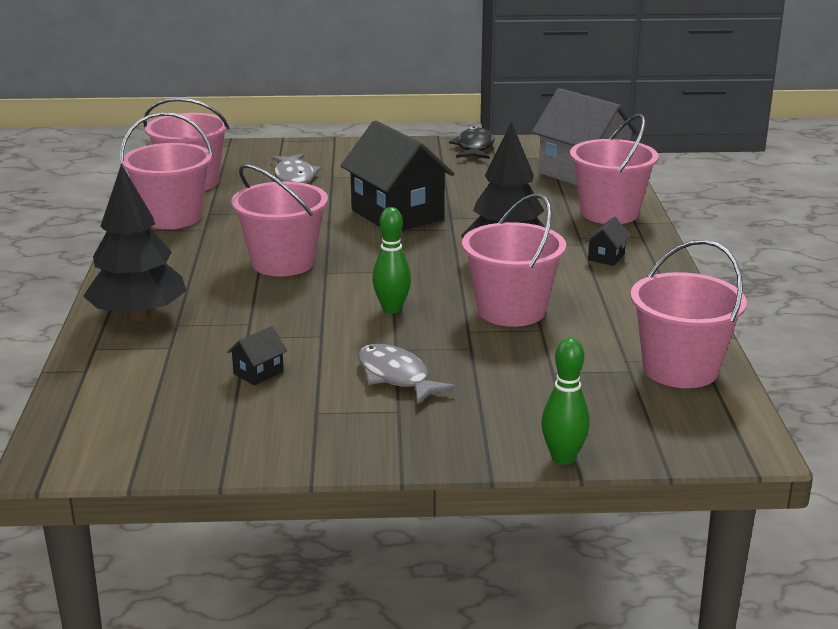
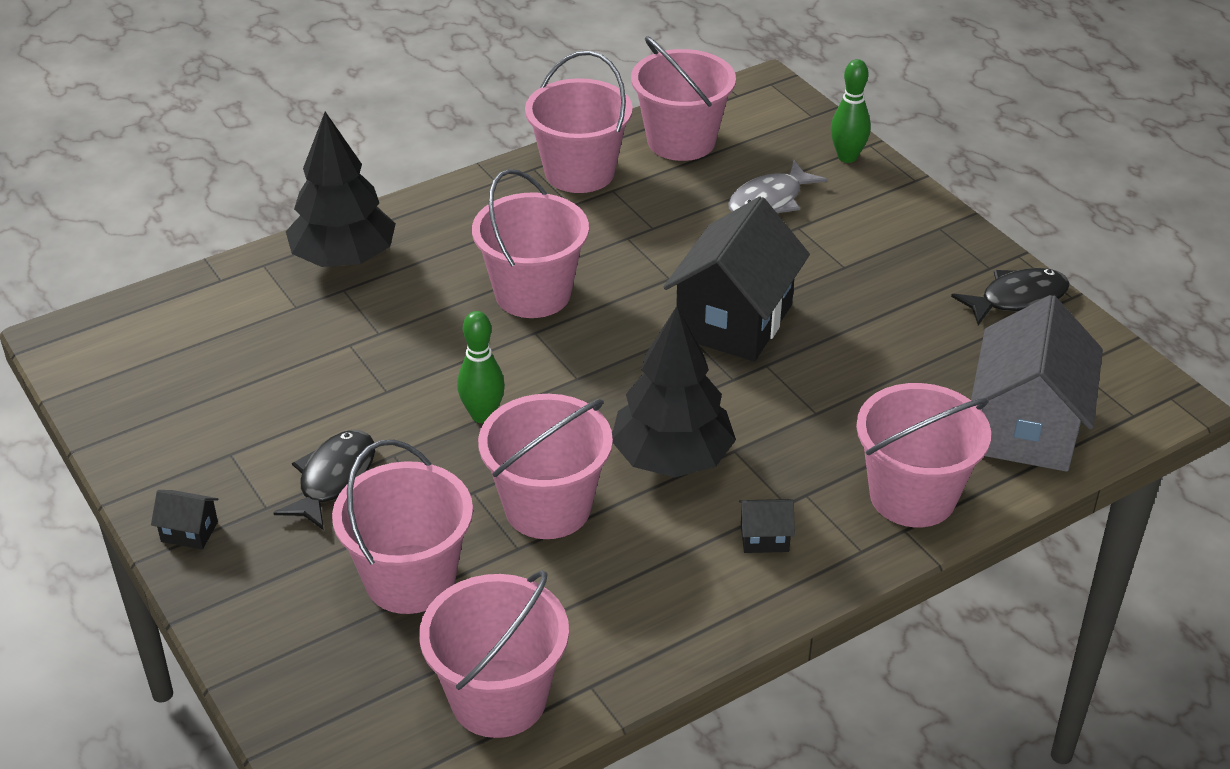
camera: 60 degrees right, 15 degrees up
black house [227,326,287,385] -> black house moved to [151,490,218,549]
grey fish [358,344,456,405] -> black fish [273,430,375,530]
green bowling pin [541,338,590,465] -> green bowling pin moved to [831,59,871,163]
none -> pink bucket [332,440,473,614]

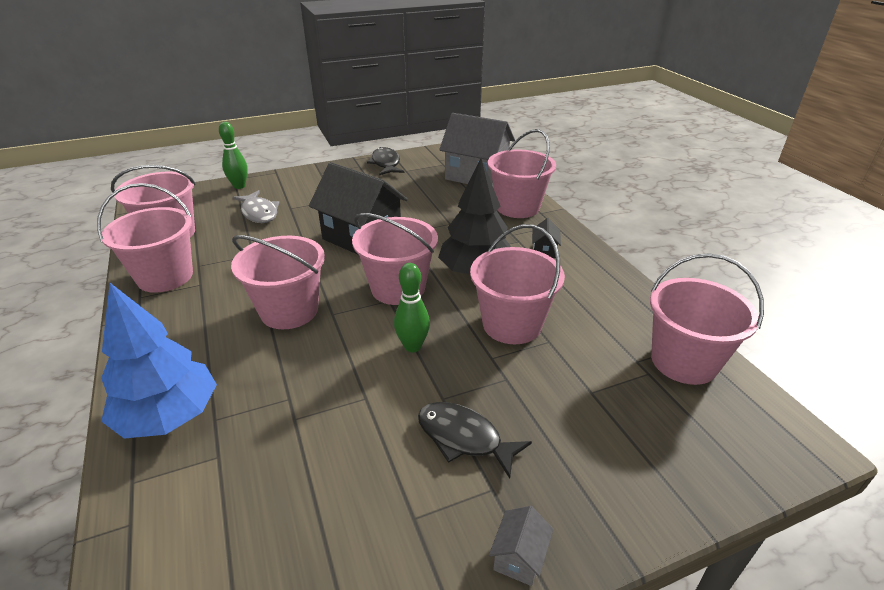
camera: 80 degrees left, 5 degrees down
black house [151,490,218,549] -> grey house [489,506,553,586]
black tree [286,112,396,267] -> blue tree [101,283,217,439]
pink bucket [332,440,473,614] -> pink bucket moved to [352,213,438,305]

